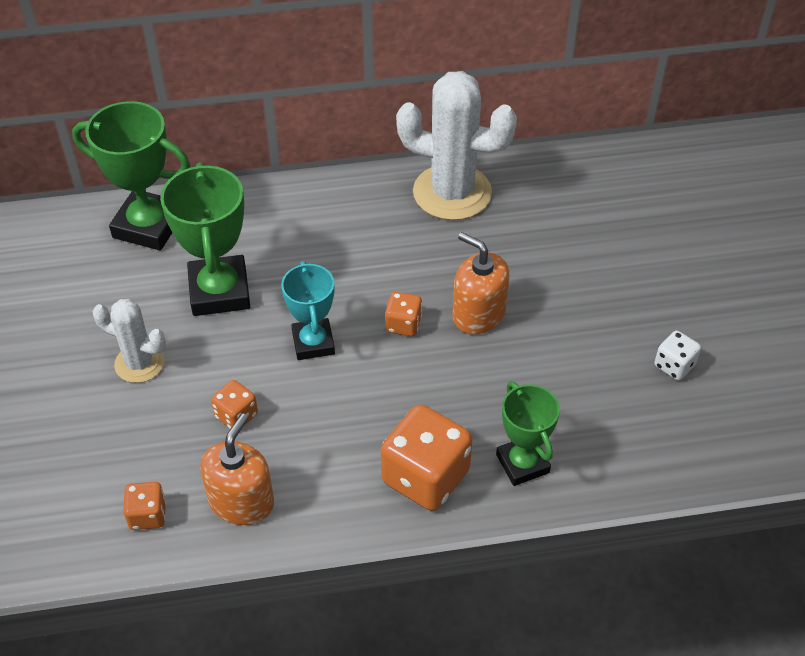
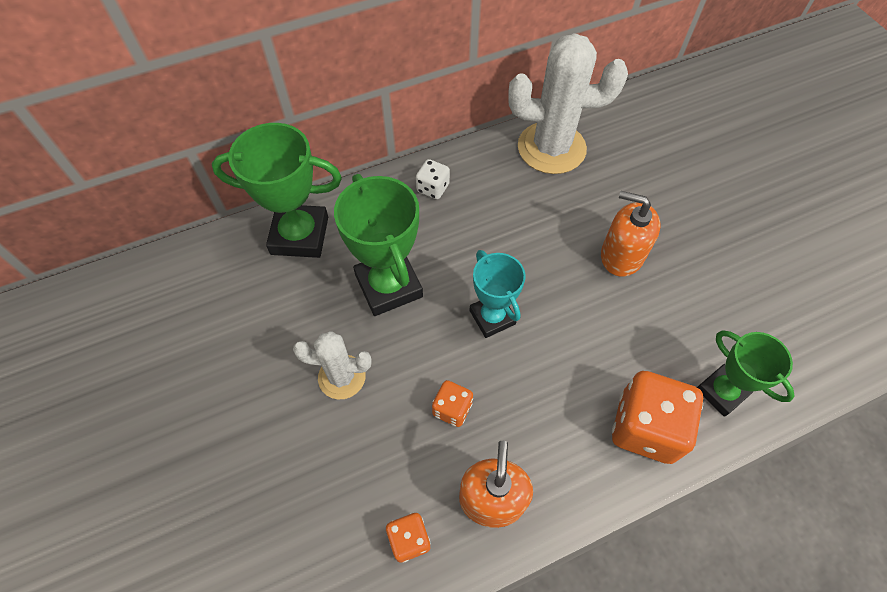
camera: 15 degrees left, 10 degrees up
orange dice [385,292,422,336] -> none
white dice [654,331,701,380] -> white dice moved to [416,159,450,199]

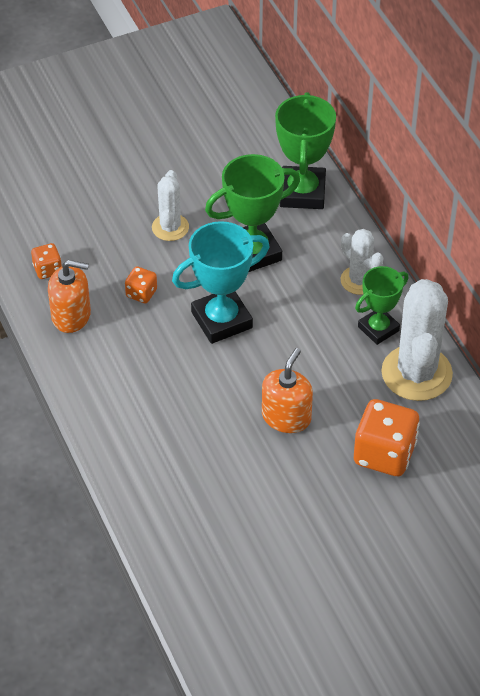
camera: 90 degrees right, 10 degrees down
white dice [416,159,450,199] -> white cactus [341,229,383,295]
turquoise trophy [469,250,526,338] -> turquoise trophy [172,221,270,344], size x1.56
orange dice [612,371,703,464] -> orange dice moved to [354,399,420,476]
green trophy [697,330,795,417] -> green trophy moved to [355,266,409,345]

